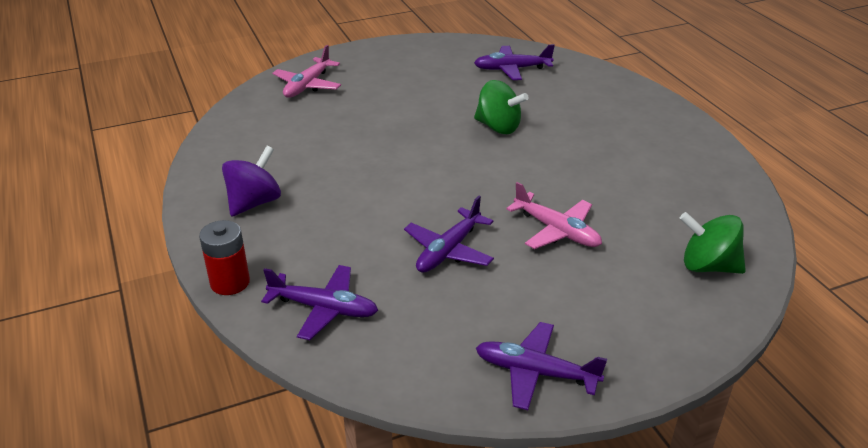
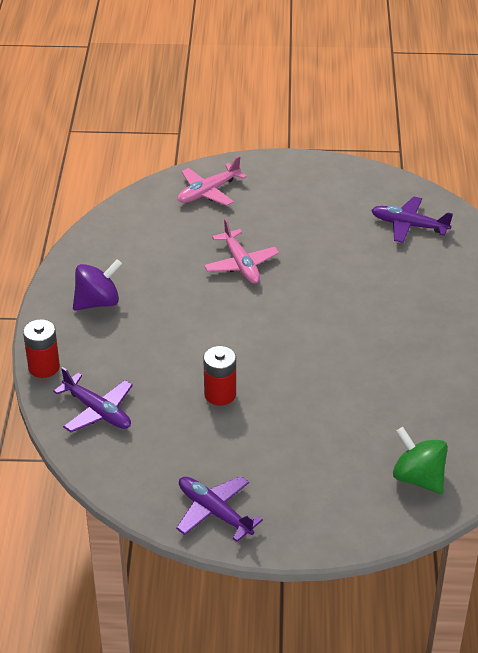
camera: 25 degrees right, 5 degrees up
purple plane [404,196,494,273] -> red battery [203,346,236,405]
green spinning top [474,80,529,134] -> none
pink plane [506,182,602,249] -> pink plane moved to [204,218,279,284]

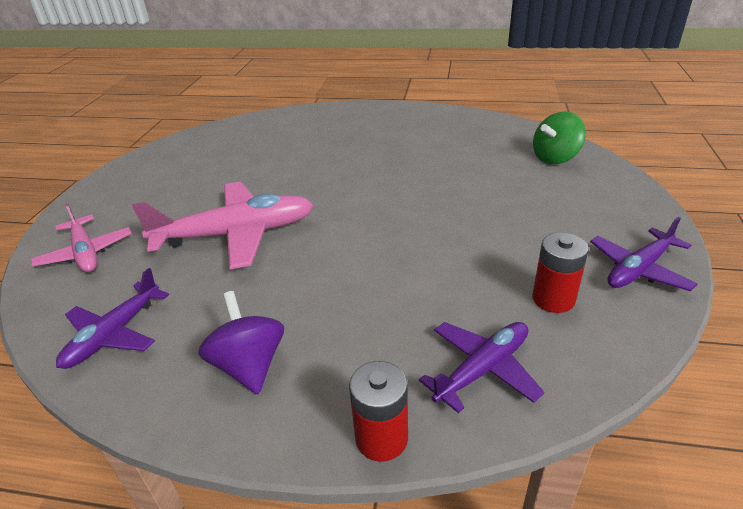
camera: 80 degrees left, 5 degrees down
red battery [203,346,236,405] -> red battery moved to [532,232,589,313]
pink plane [204,218,279,284] -> pink plane [132,182,313,269], size x1.66
purple plane [371,196,453,243] -> purple plane moved to [56,268,169,369]

